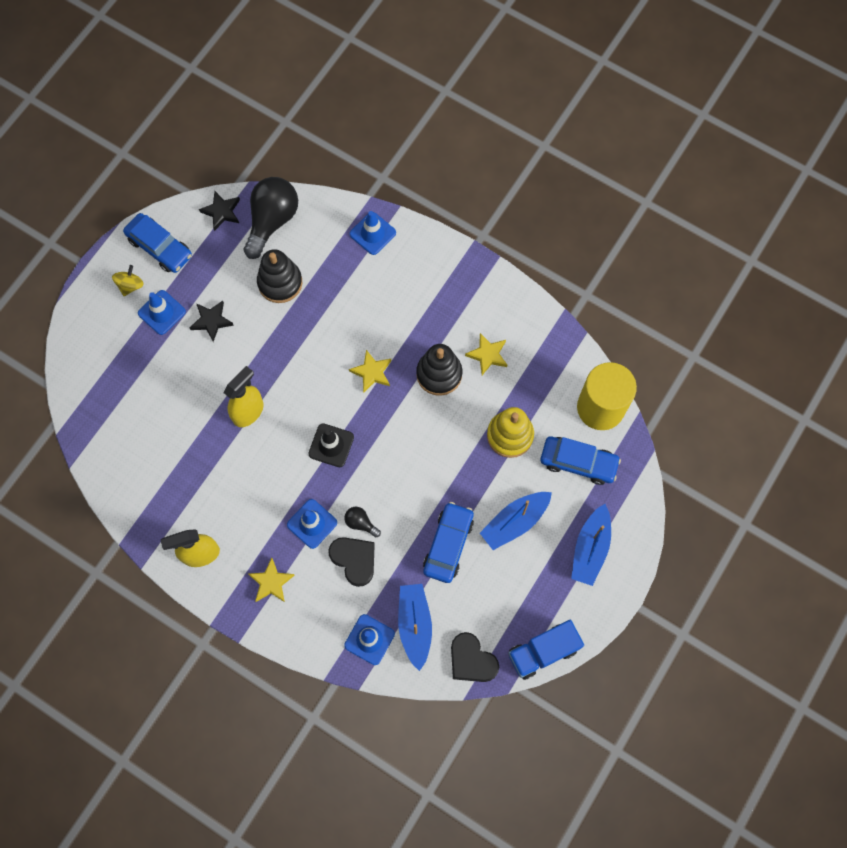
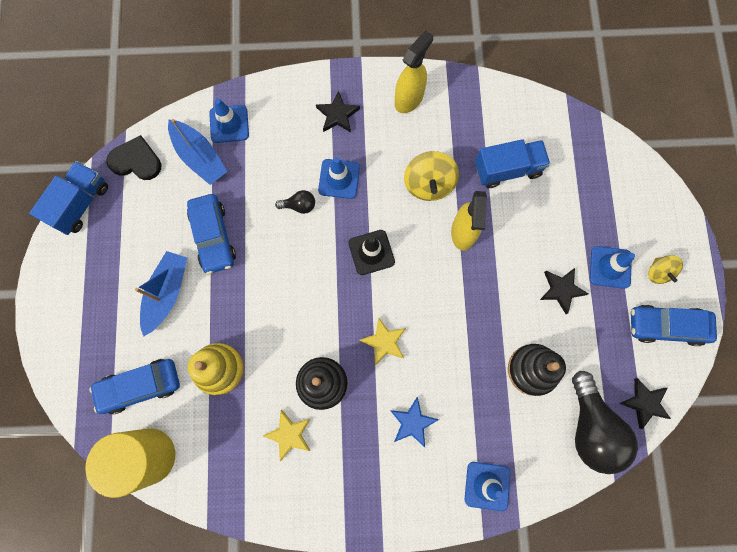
camera: 145 degrees right, 5 degrees up
yellow star [249,558,295,602] -> black star [316,91,360,133]
black heart [328,537,375,587] -> none
blue boat [571,504,611,586] -> none
none -> blue star [390,397,439,447]
none -> yellow spinning top [404,151,459,201]
none -> blue truck [475,139,550,188]

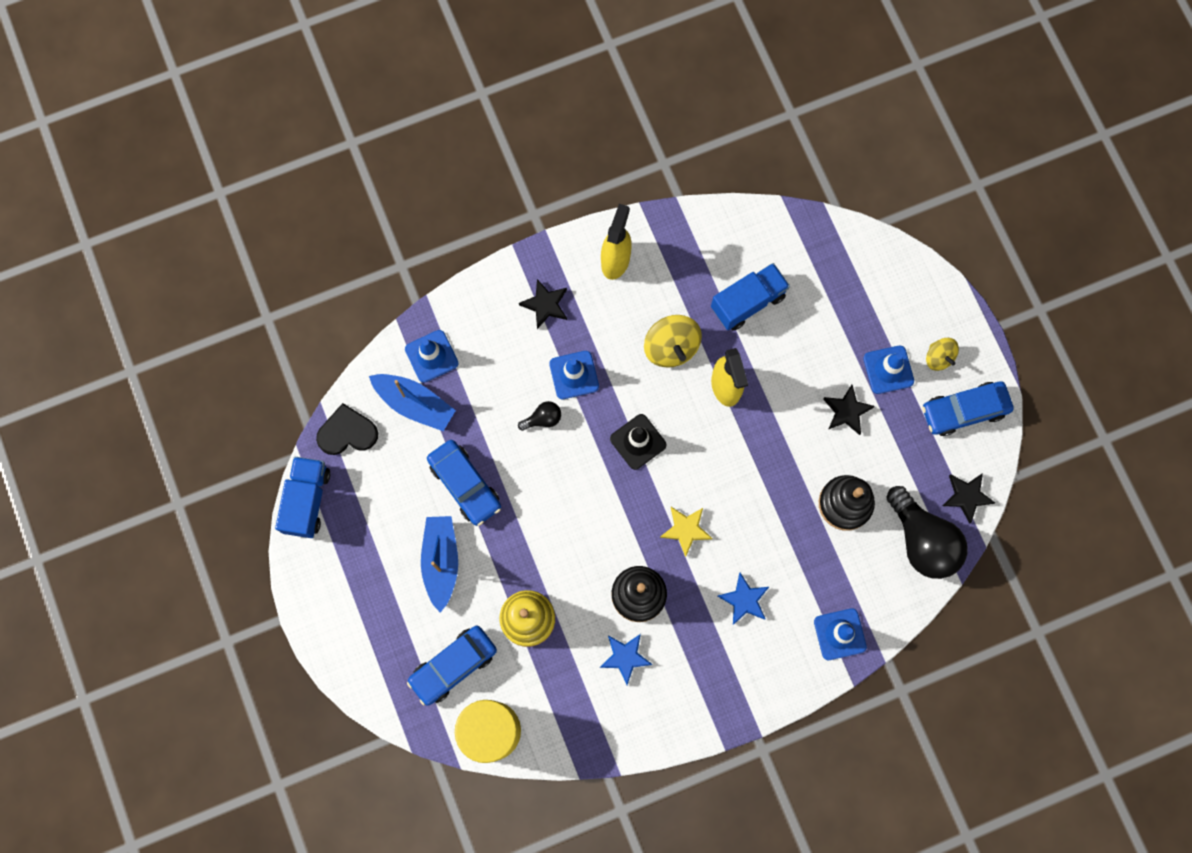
camera: 20 degrees left, 0 degrees up
yellow star [263,410,310,461] -> blue star [599,634,653,685]

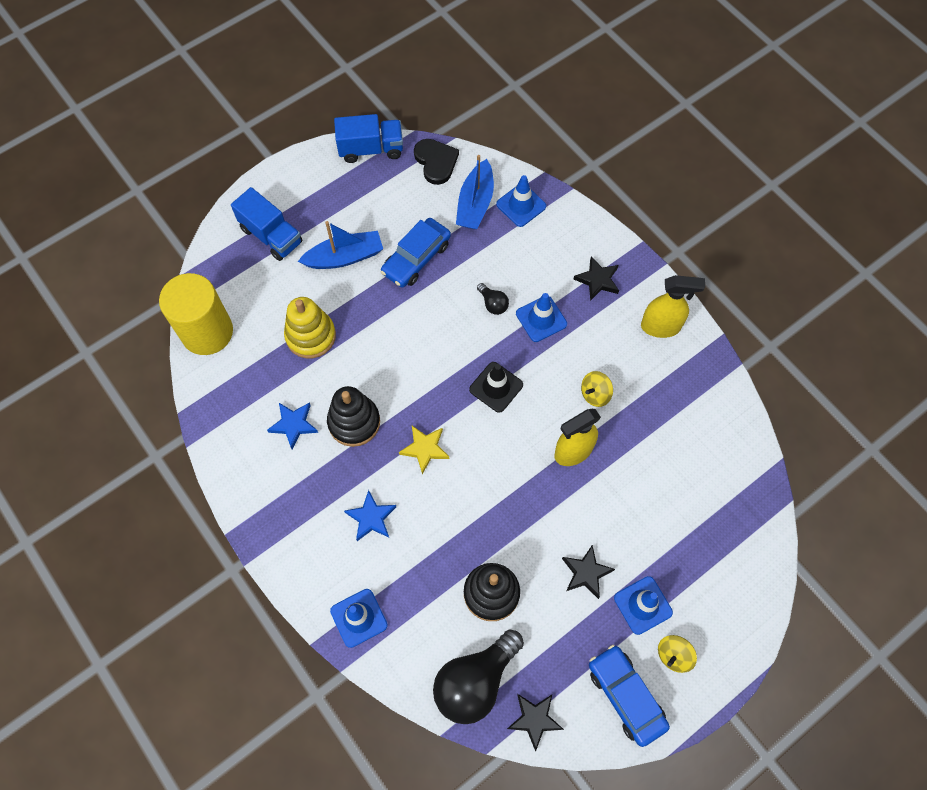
camera: 75 degrees right, 10 degrees down
blue car [407,626,497,706] -> none
yellow spinning top [644,315,702,368] -> yellow spinning top [581,371,613,407], size x0.62
blue truck [711,263,790,331] -> blue truck moved to [231,187,303,261]

